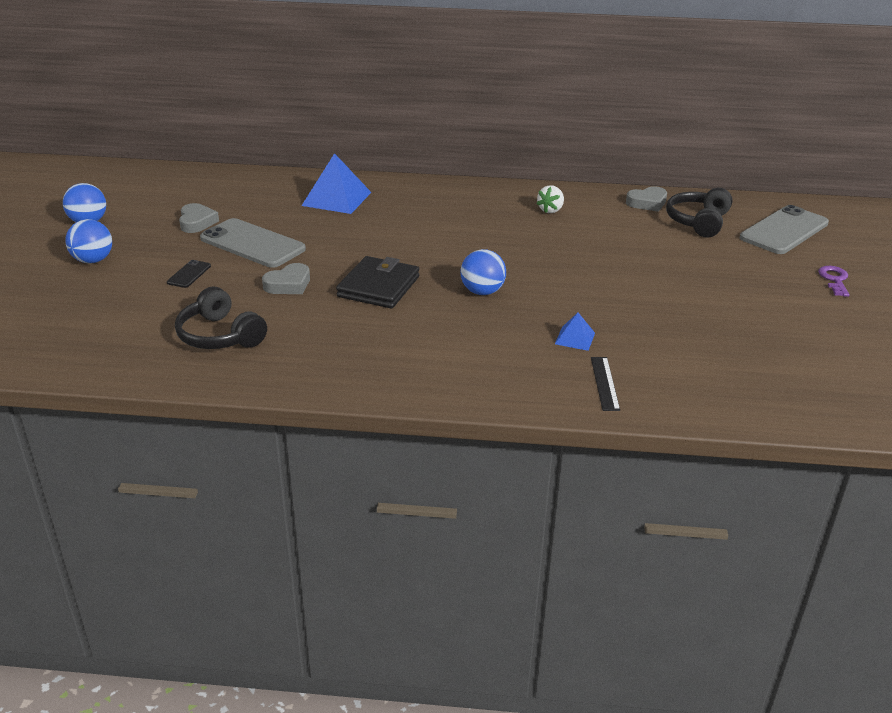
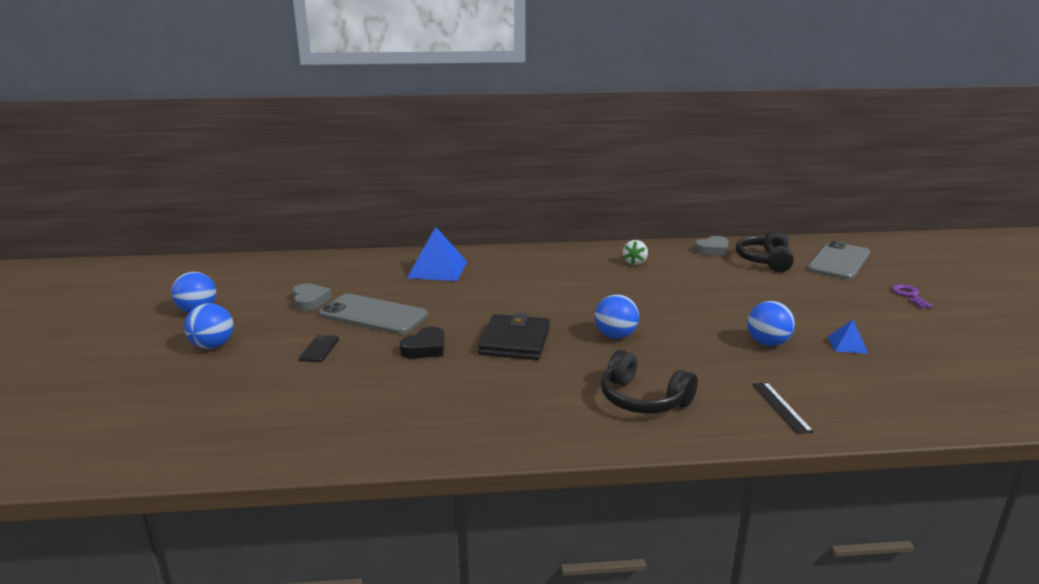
camera: 10 degrees left, 10 degrees down
black headphones [175,287,267,349] -> black headphones moved to [601,350,698,414]
grey heart [262,263,310,294] -> black heart [400,326,445,359]
blue pyramid [555,312,595,351] -> blue pyramid moved to [828,320,869,354]
none -> blue ball [747,301,795,346]

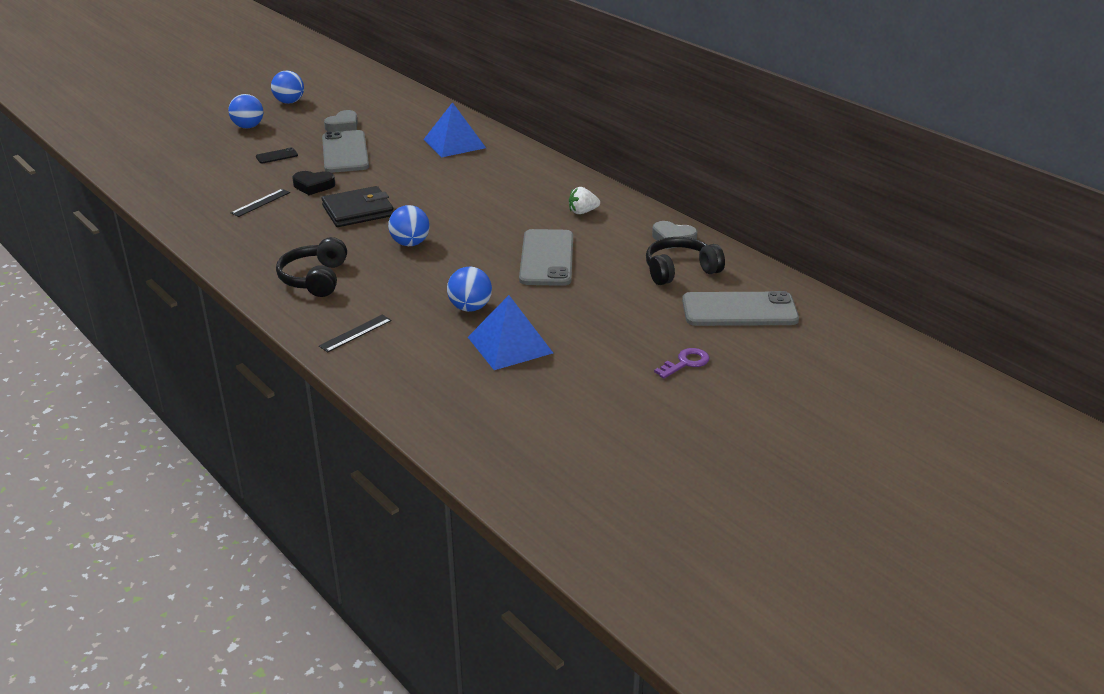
camera: 55 degrees right, 10 degrees up
blue pyramid [828,320,869,354] -> blue pyramid [468,295,553,370], size x1.98
none -> black ruler [231,189,290,217]
none -> grey phone [519,229,573,286]

